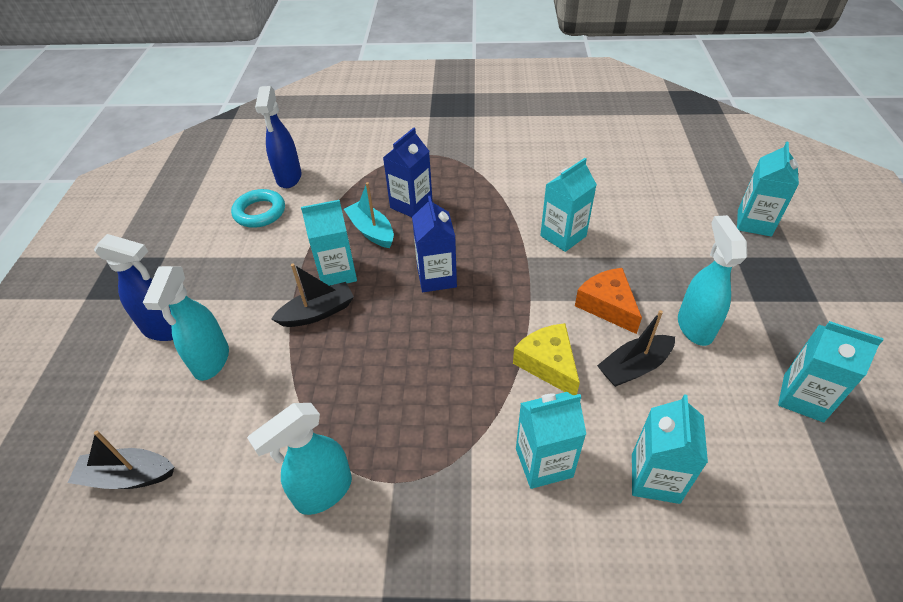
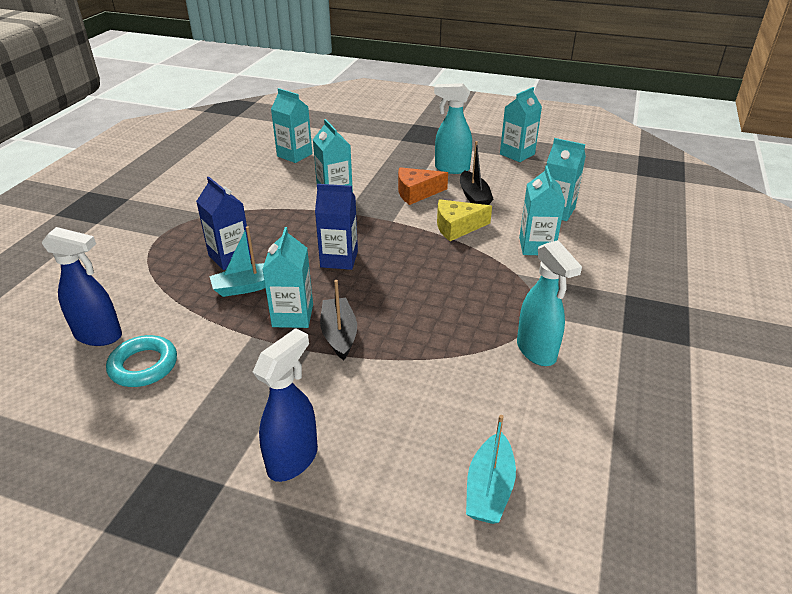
camera: 75 degrees left, 10 degrees down
black boat [68,431,174,489] -> turquoise boat [466,415,516,524]
turquoise spray bottle [143,266,229,381] -> none
turquoise carton [737,142,799,237] -> turquoise carton moved to [271,88,312,163]

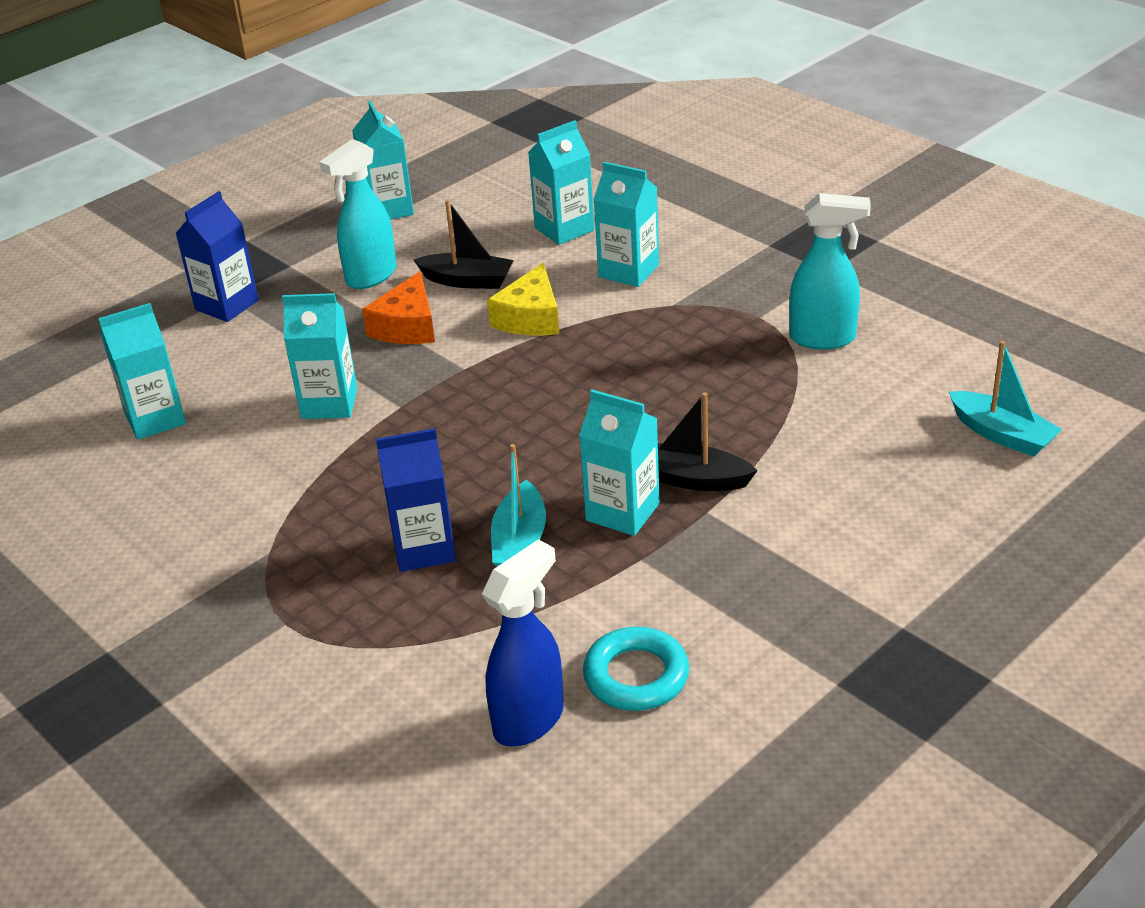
camera: 60 degrees left, 0 degrees up
blue spray bottle [253,328,318,482] -> none
blue carton [315,184,358,270] -> blue carton moved to [175,191,259,322]

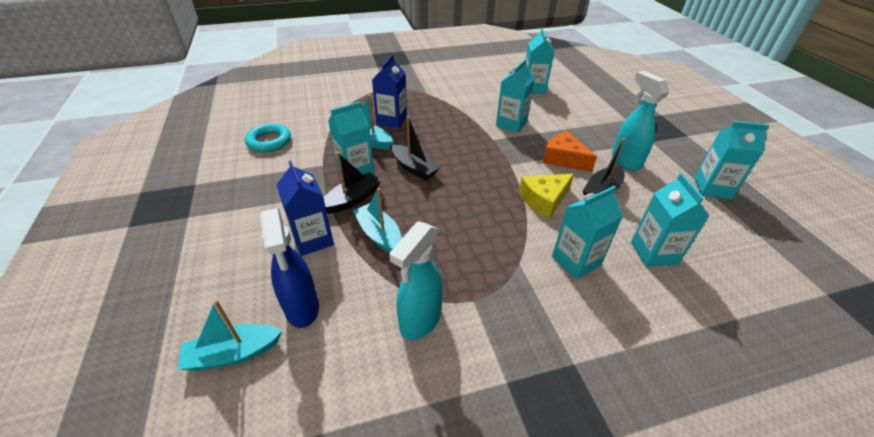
camera: 115 degrees right, 5 degrees up
blue carton [175,191,259,322] -> blue carton moved to [276,160,334,256]
blue spray bottle [482,539,564,747] -> blue spray bottle moved to [260,208,319,328]
yellow cheese [487,263,559,335] -> yellow cheese turned 75 degrees counterclockwise [519,174,574,219]
none -> turquoise boat [353,188,402,253]
none -> black boat [391,116,440,180]

